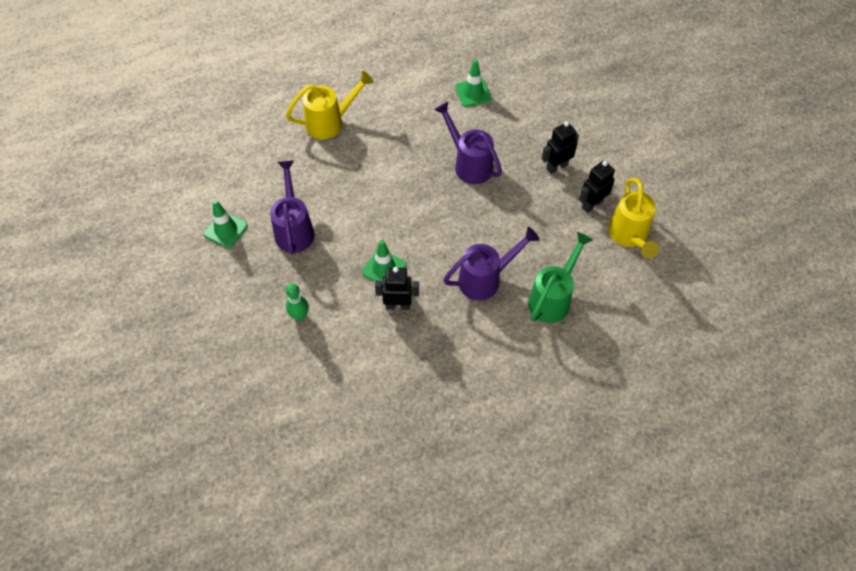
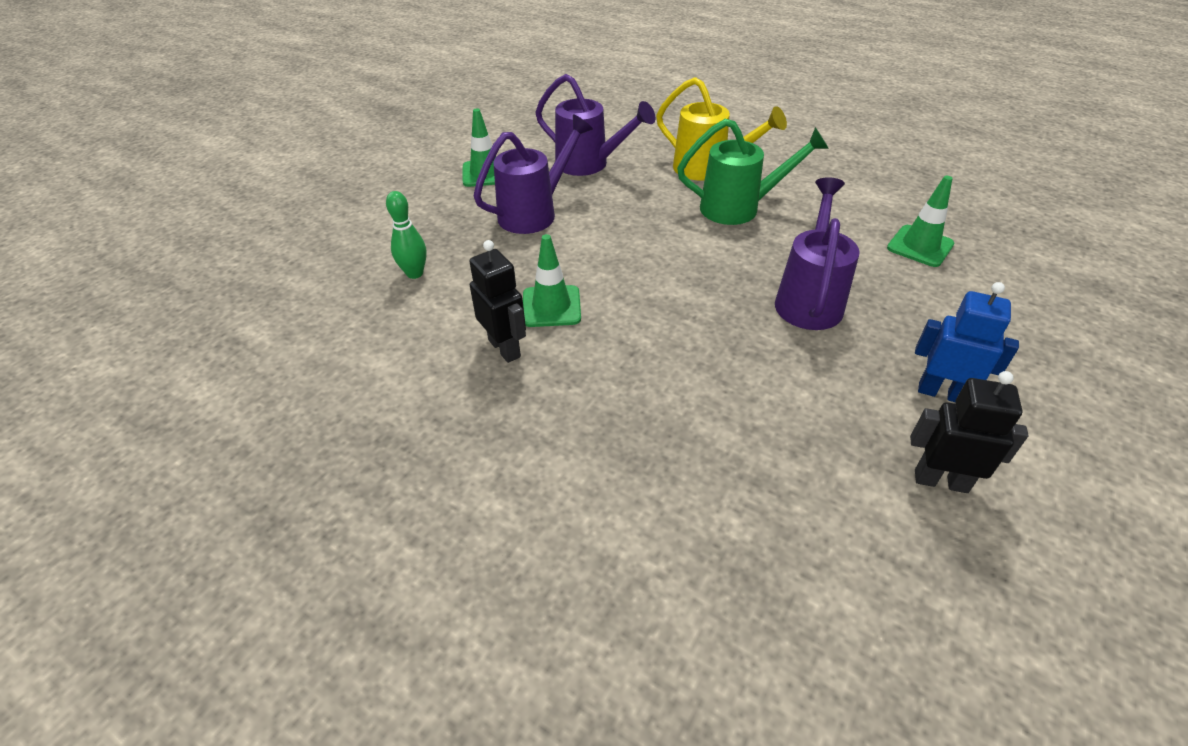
camera: 55 degrees right, 15 degrees down
purple watering can [443,227,540,300] -> purple watering can moved to [535,74,655,176]
green watering can [528,232,593,323] -> green watering can moved to [677,119,829,225]
black robot [542,121,579,174] -> blue robot [915,282,1019,402]
yellow watering can [608,178,659,258] -> none

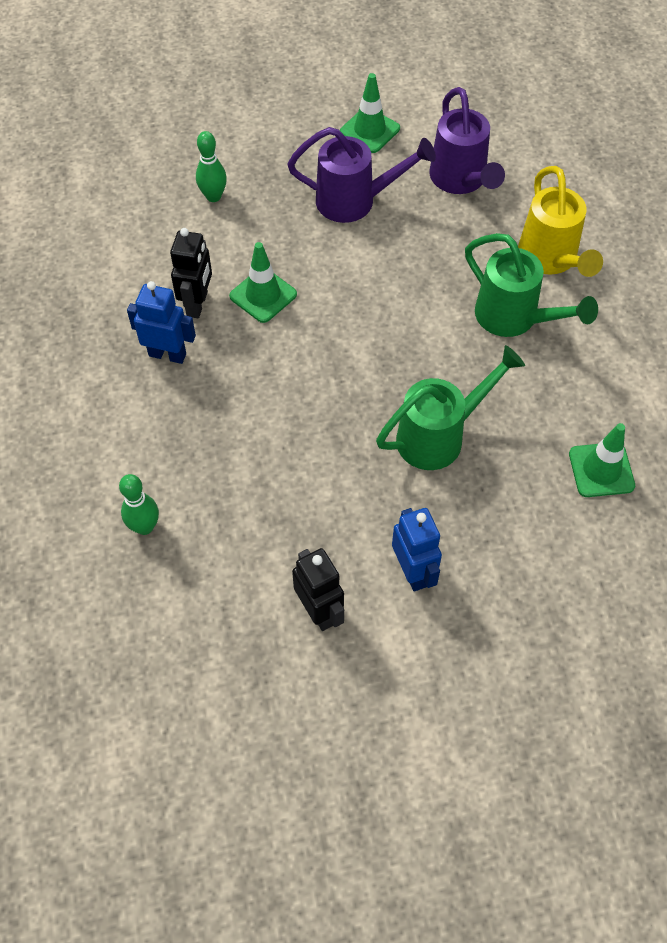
camera: 45 degrees right, 15 degrees up
purple watering can [775,177,860,330] -> green watering can [376,345,525,470]
none -> green bowling pin [119,474,159,535]
none -> blue robot [127,281,196,364]

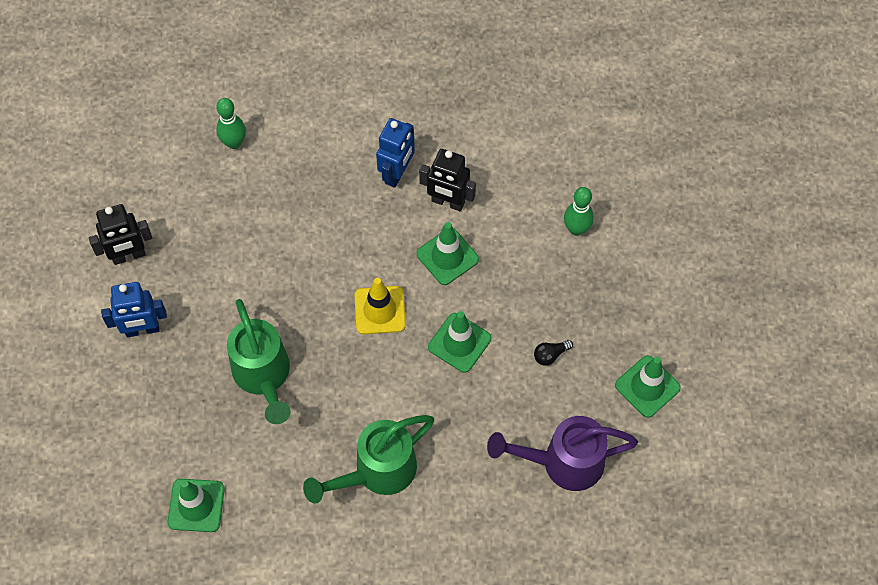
camera: 100 degrees right, 5 degrees up
purple watering can [287,127,436,223] -> black light bulb [534,340,573,366]
yellow watering can [518,166,603,277] -> none
none -> yellow traffic cone [355,278,406,334]
none -> green traffic cone [428,311,491,373]

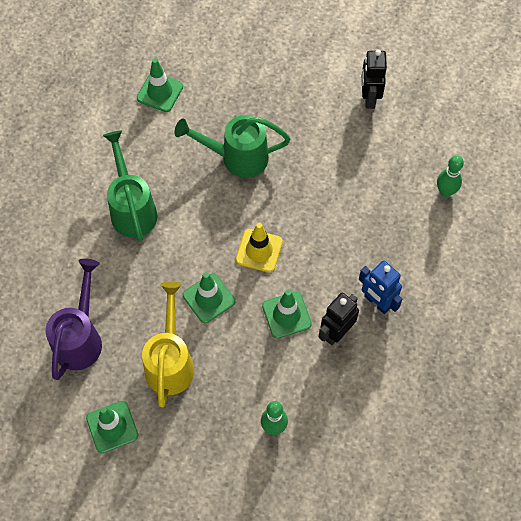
camera: 110 degrees right, 0 degrees up
blue robot [101,282,167,337] -> none
black light bulb [534,340,573,366] -> yellow watering can [142,281,194,408]

